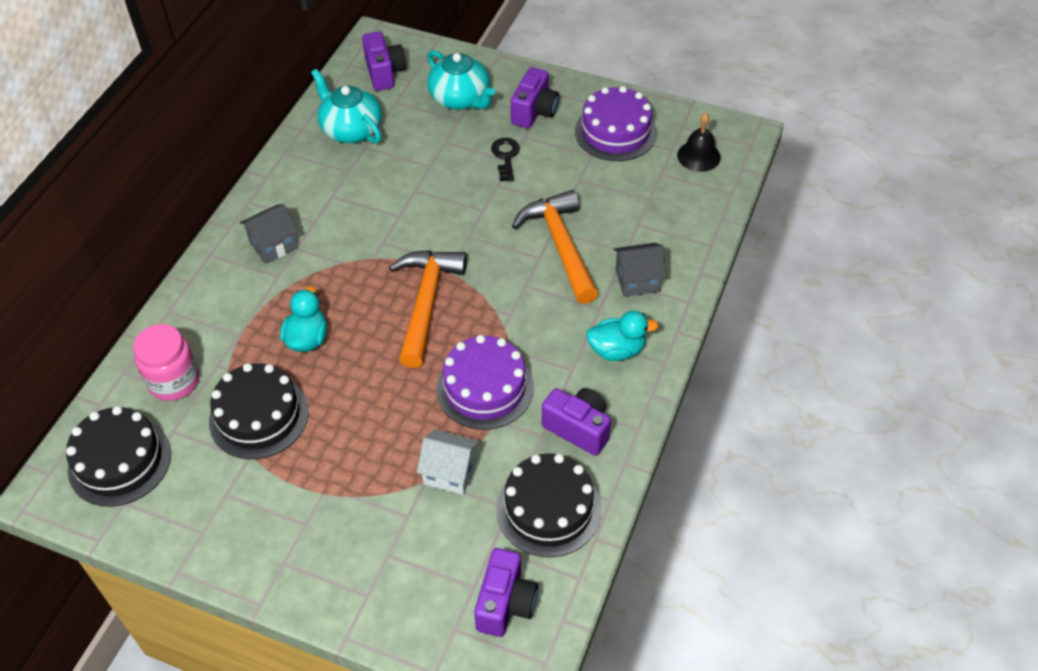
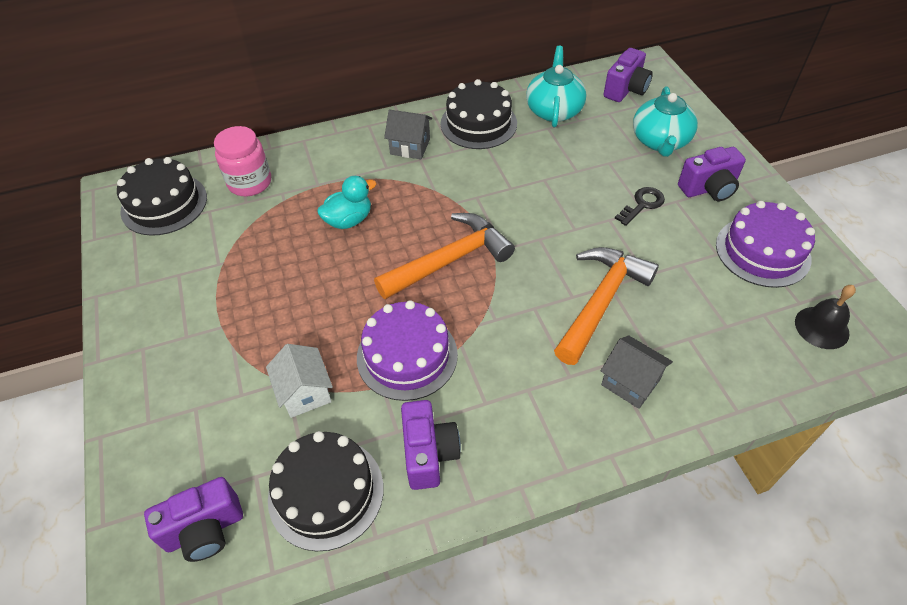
camera: 50 degrees right, 0 degrees up
black cake [209,363,309,459] -> black cake moved to [441,79,517,149]
turquoise duck [586,311,658,361] -> none

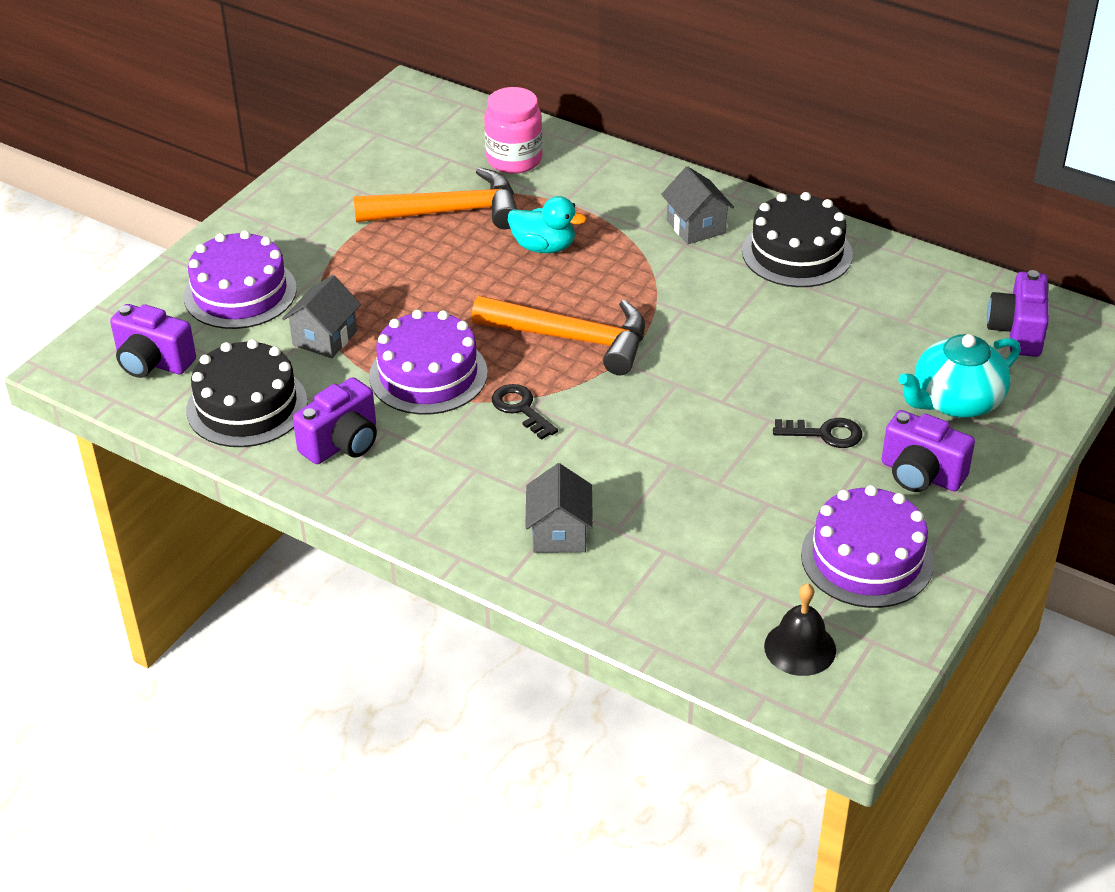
camera: 50 degrees right, 10 degrees down
black cake [117,157,207,236] -> none
white house [266,344,333,418] -> grey house [282,275,361,358]
turquoise teapot [526,46,586,127] -> none
orange hammer [554,247,659,365] -> orange hammer moved to [354,167,517,229]
purple camera [603,48,653,102] -> purple camera turned 105 degrees clockwise [987,270,1049,357]
none -> purple cake [184,230,297,329]
none -> black key [492,384,558,440]

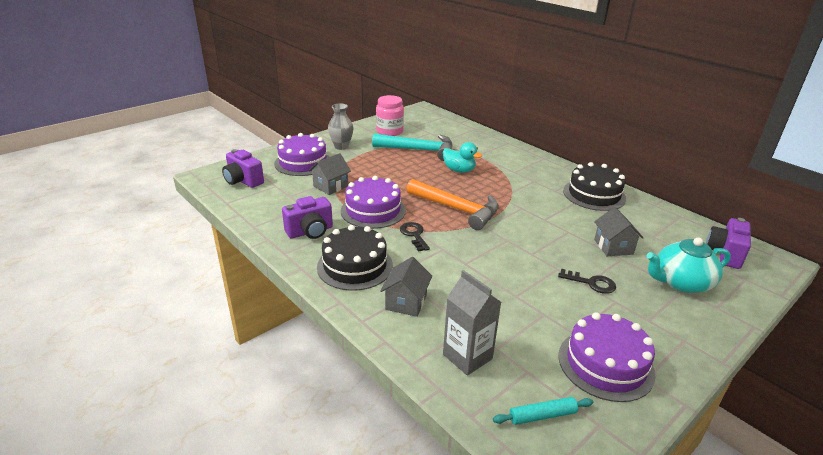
camera: 15 degrees right, 10 degrees down
black cake [186,339,307,447] -> black cake moved to [317,225,393,291]
orange hammer [354,167,517,229] -> turquoise hammer [372,134,453,161]
pink jar [484,87,543,174] -> pink jar moved to [376,95,404,136]
grey house [661,166,734,244] -> grey house moved to [594,207,644,256]
black bell [764,583,836,676] -> turquoise rolling pin [493,397,593,425]
purple camera [882,410,975,492] -> none
none -> grey vase [328,103,354,150]
none -> grey carton [443,270,501,376]

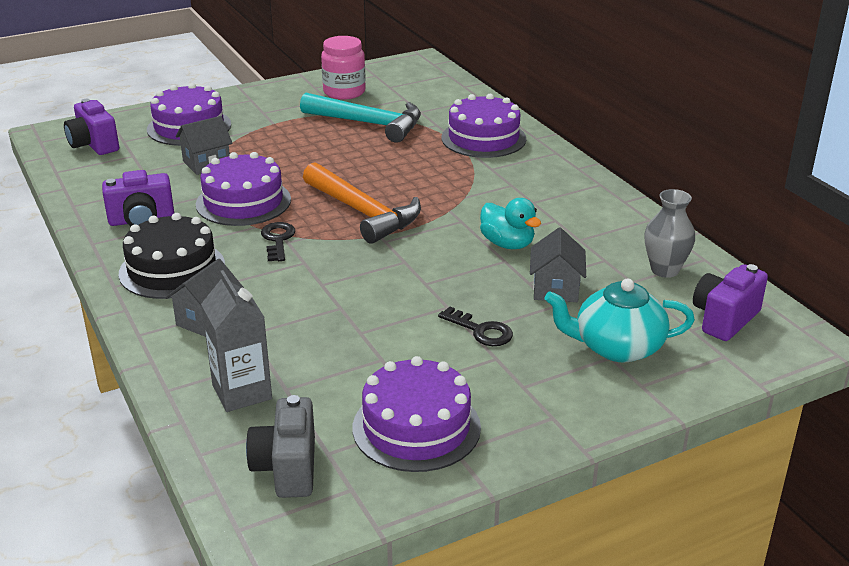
camera: 15 degrees right, 0 degrees up
grey vase [328,103,354,150] -> grey vase moved to [644,189,695,278]
turquoise duck [443,142,482,173] -> turquoise duck moved to [480,198,541,249]
turquoise rolling pin [493,397,593,425] -> grey camera [246,395,315,498]
black cake [563,162,626,211] -> none
none -> purple cake [442,94,526,158]

